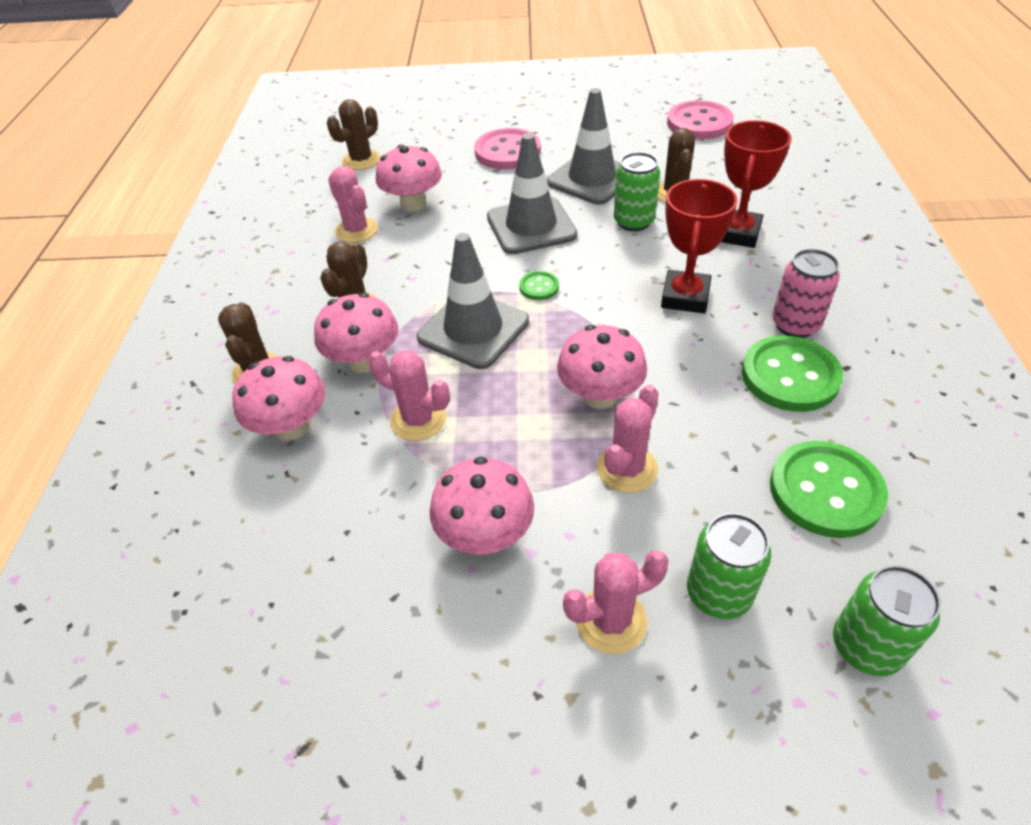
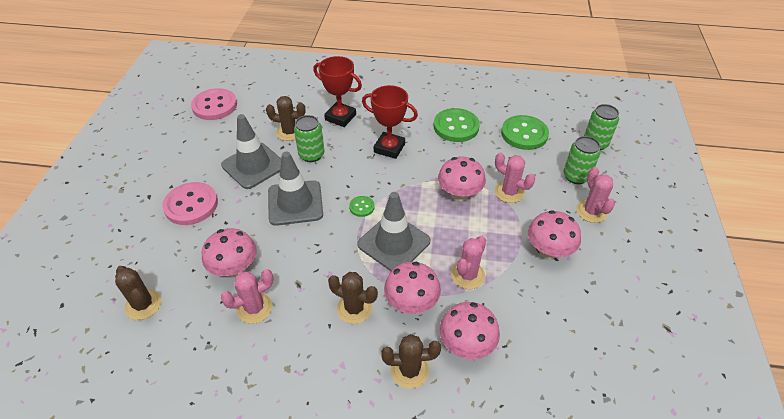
camera: 85 degrees left, 0 degrees up
pink can [772,249,840,338] -> none

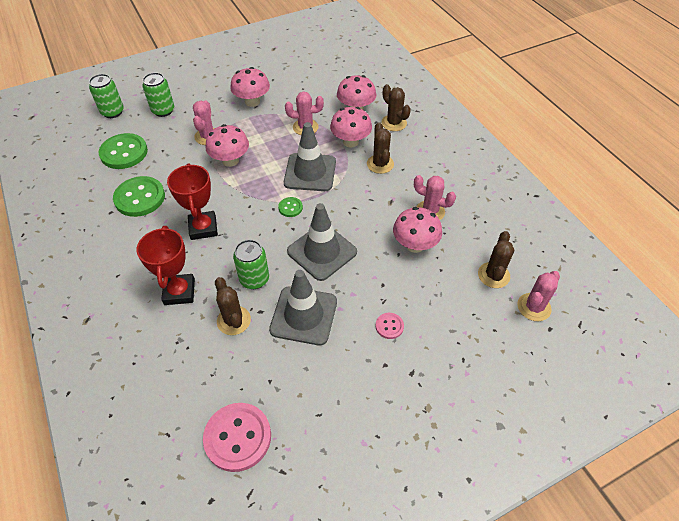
camera: 125 degrees left, 5 degrees up
pink button [162,182,218,225] -> pink button [376,313,404,339], size x0.48
pink cactus [576,167,615,223] -> pink cactus moved to [517,271,560,321]

